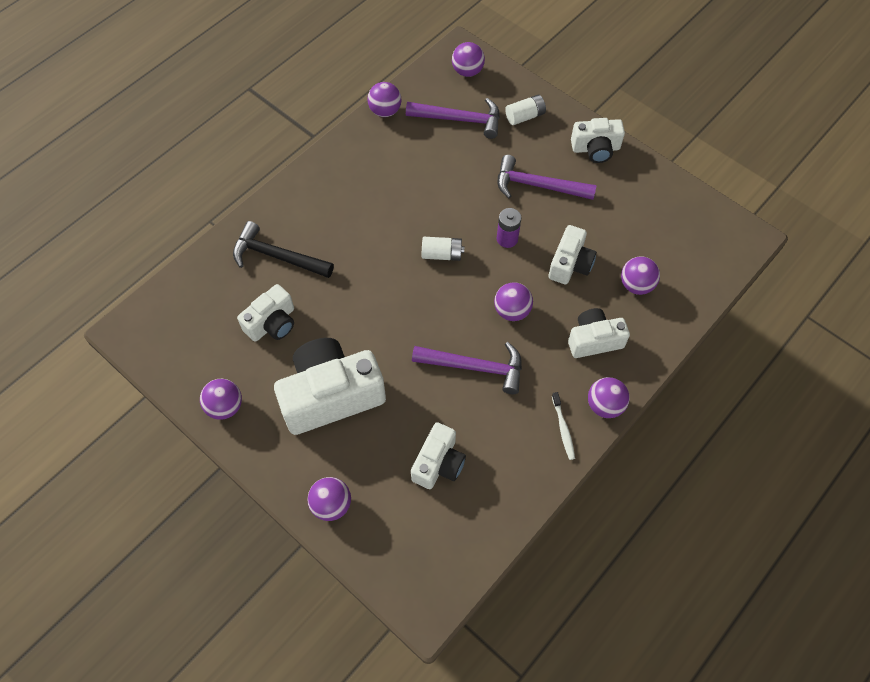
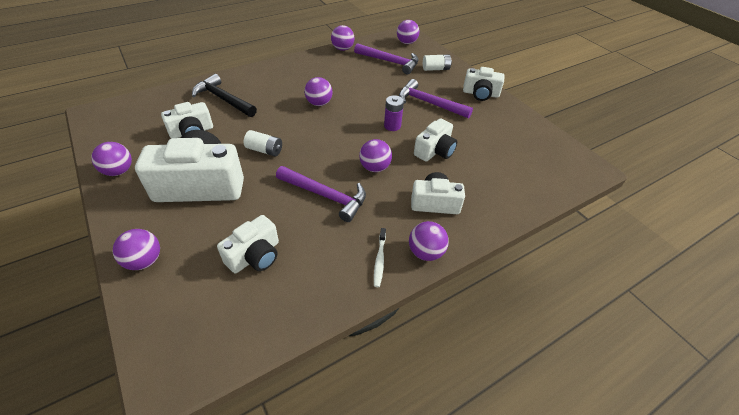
camera: 15 degrees right, 15 degrees down
white battery [422,237,465,261] -> white battery moved to [244,130,282,156]
purple ball [621,256,660,295] -> purple ball moved to [304,77,332,106]

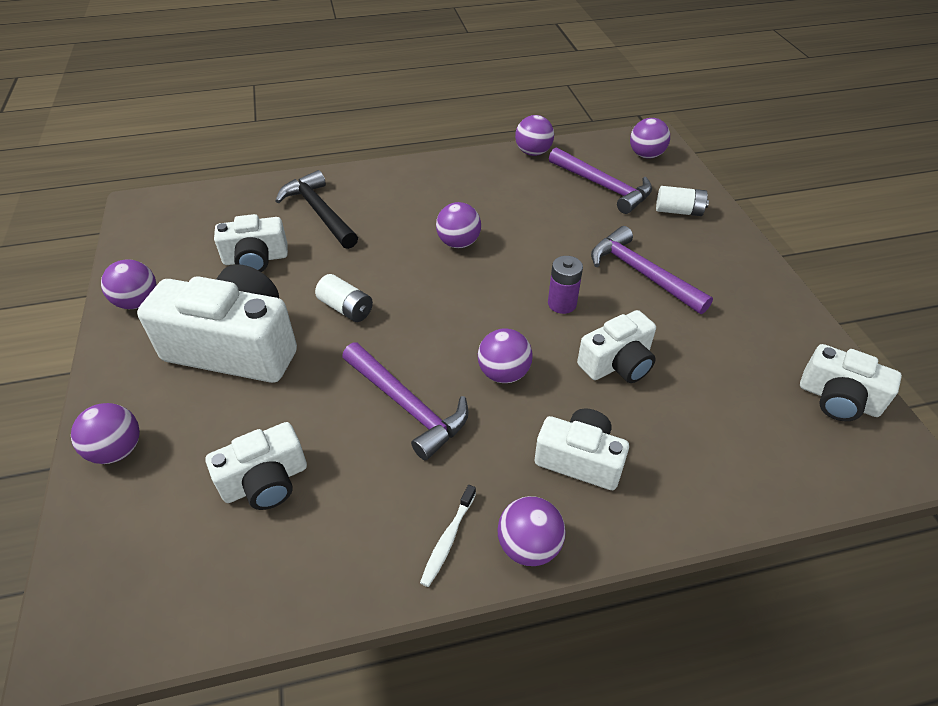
camera: 20 degrees right, 0 degrees up
white camera [463,67,504,101] -> white camera moved to [800,344,902,421]

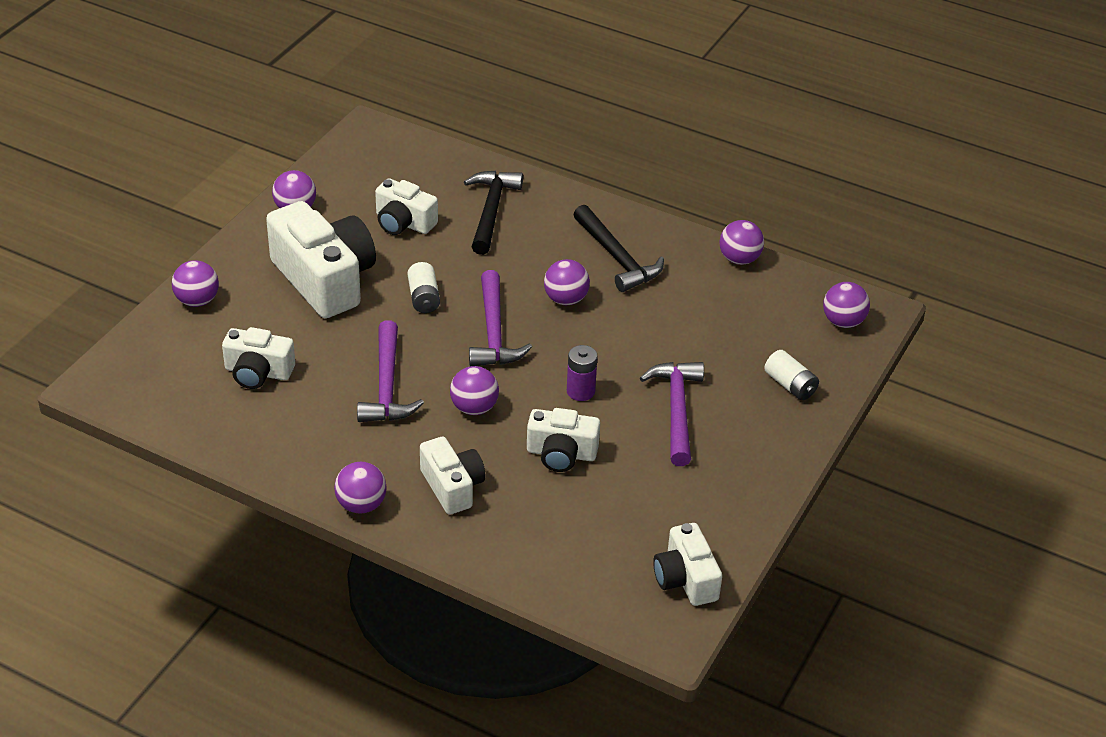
camera: 40 degrees right, 5 degrees down
white toothbrush [420,485,476,587] -> none
purple hammer [549,147,652,214] -> purple hammer moved to [469,270,532,366]
none -> black hammer [573,205,664,292]

